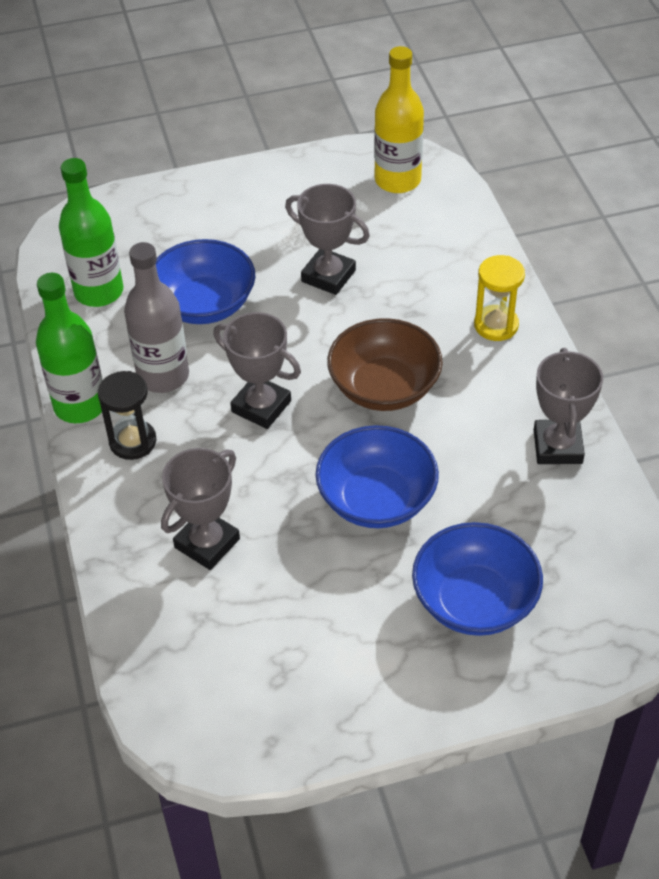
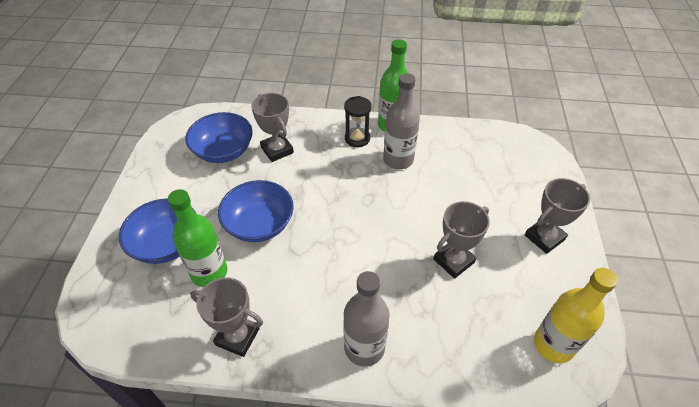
camera: 110 degrees right, 0 degrees up
green bottle [59,158,124,307] -> green bottle moved to [168,189,227,287]
blue bowl [156,239,255,324] -> blue bowl moved to [185,112,253,163]
grey trophy [213,312,301,429] -> grey trophy moved to [525,178,590,254]
brown bowl [327,318,443,411] -> none
yellow hourglass [474,255,525,341] -> grey bottle [343,271,389,367]

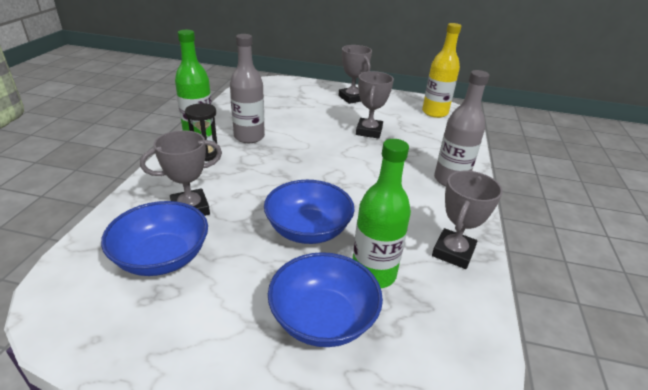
camera: 85 degrees left, 15 degrees down
grey trophy [434,201,490,279] -> grey trophy turned 45 degrees clockwise [356,71,394,139]

